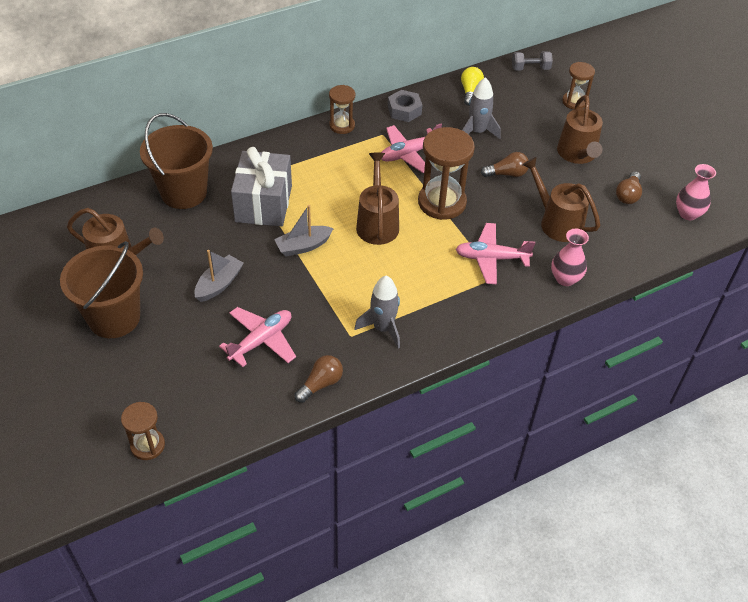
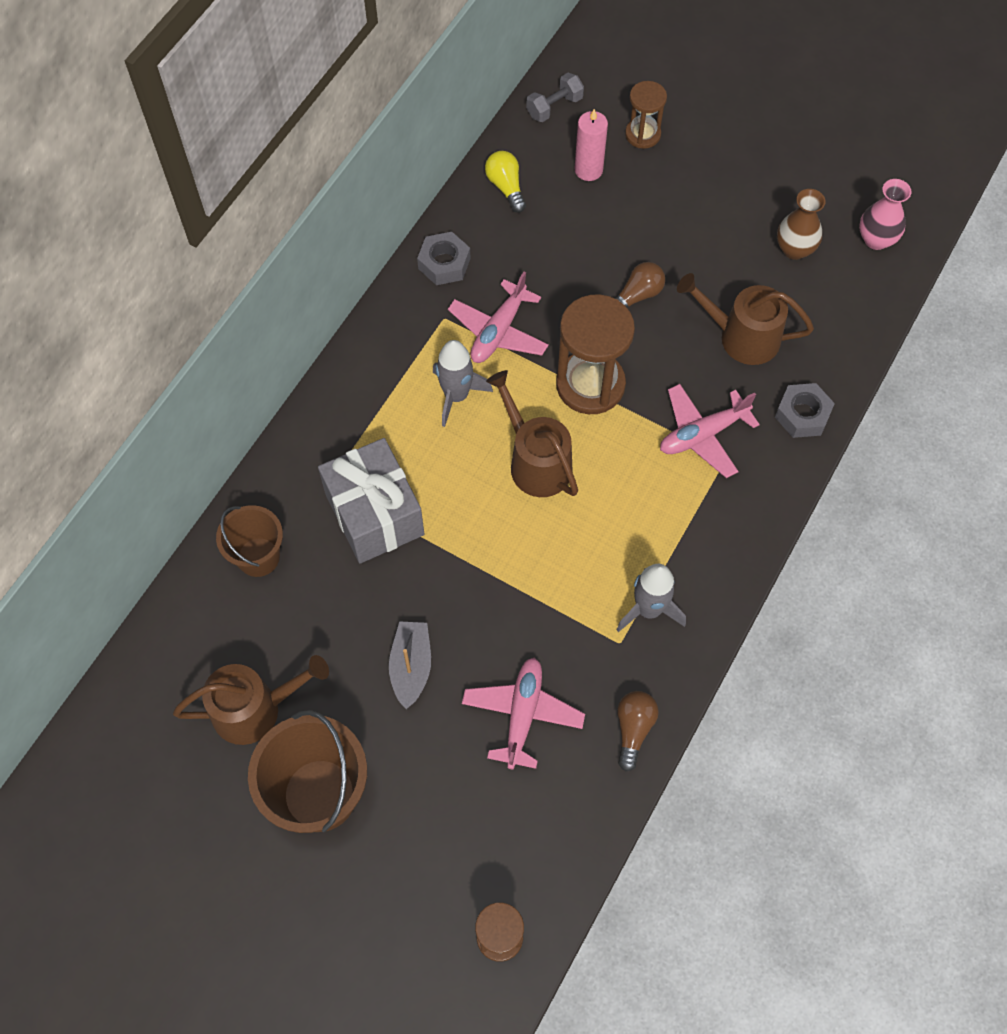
camera: 30 degrees left, 15 degrees up
brown bucket [140,113,213,209] -> brown bucket [216,505,283,577], size x0.62
grey boat [274,205,334,257] -> none
brown hourglass [329,85,355,134] -> none
grey rocket [462,77,501,139] -> grey rocket moved to [433,340,493,427]
pink vase [551,229,589,286] -> grey nut [775,383,835,438]
brown watering can [557,95,603,164] -> none
brown light bulb [616,172,642,204] -> brown vase [777,189,825,260]
none -> pink candle [574,109,608,181]

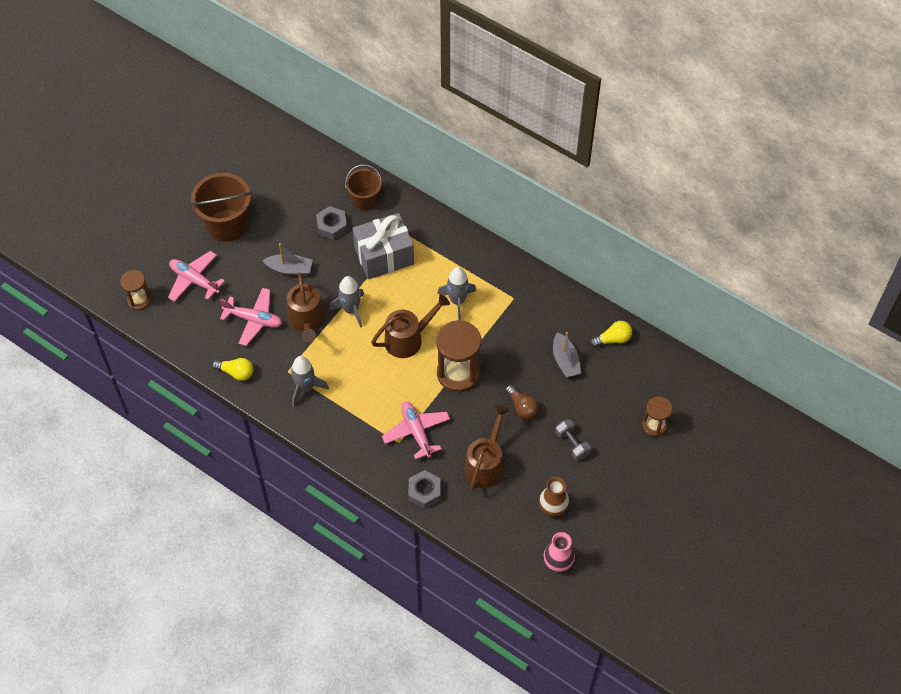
camera: 95 degrees right, 5 degrees down
brown watering can [173,655,329,745] -> brown watering can moved to [287,272,325,342]
grey nut [417,232,471,285] -> grey nut moved to [316,206,347,240]
pink plane [448,272,549,363] -> pink plane moved to [168,251,225,302]
grey dumbbell [526,73,584,122] -> grey dumbbell moved to [555,419,591,461]
pink candle [574,109,608,181] -> none
brown light bulb [617,691,659,771] -> yellow light bulb [212,358,253,381]
none -> grey rocket [329,276,364,328]
none -> grey boat [553,332,581,377]

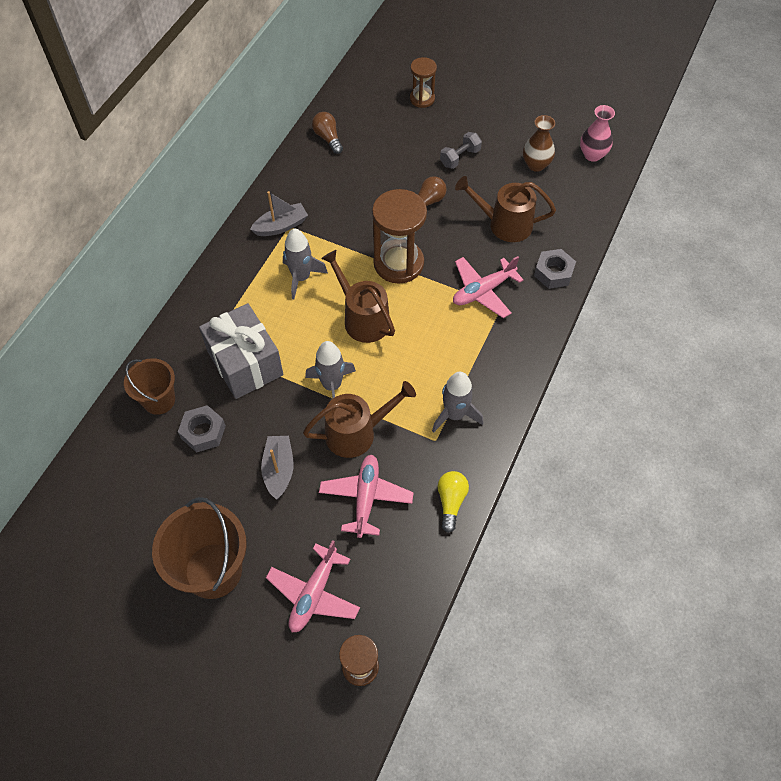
camera: 100 degrees left, 0 degrees up
grey boat [553,332,581,377] -> grey boat moved to [250,191,308,236]
yellow light bulb [590,321,632,347] -> brown light bulb [312,112,343,154]

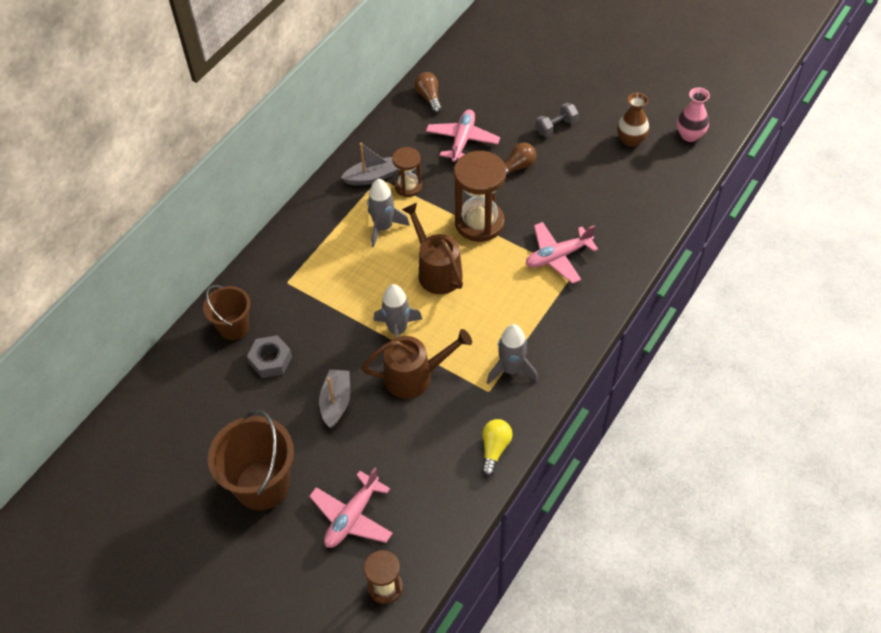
camera: 10 degrees right, 5 degrees down
grey gift [199,303,284,399] -> none
pink plane [319,455,414,538] -> pink plane moved to [426,109,500,163]
brown hourglass [410,57,437,108] -> brown hourglass moved to [392,147,422,197]
brown watering can [455,176,556,242] -> none
grey nut [534,249,576,289] -> none

